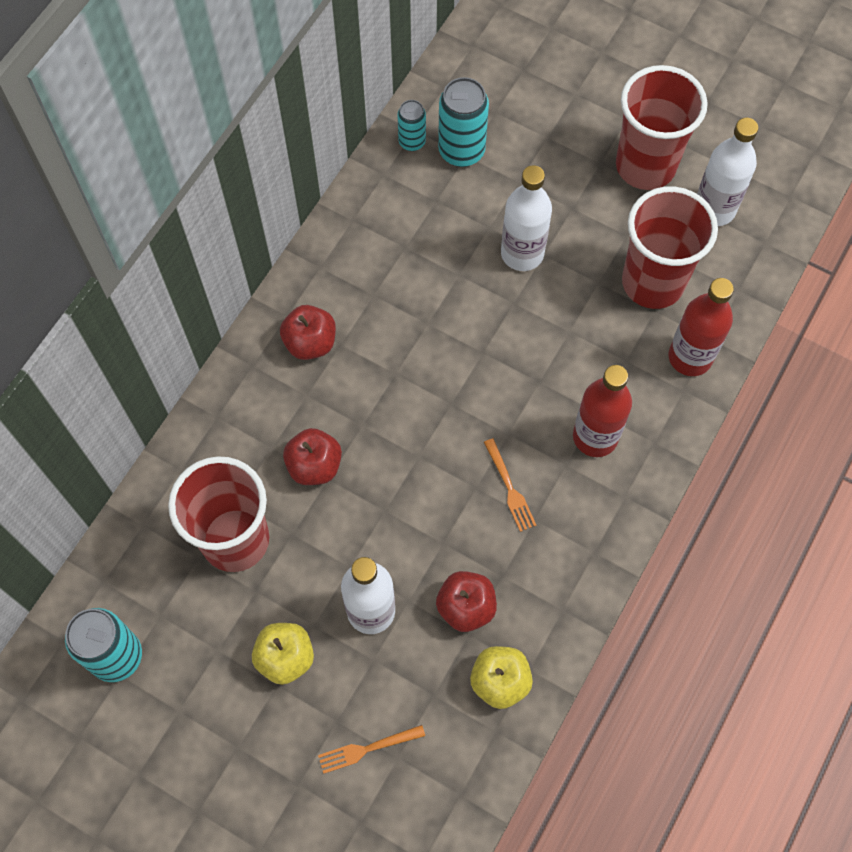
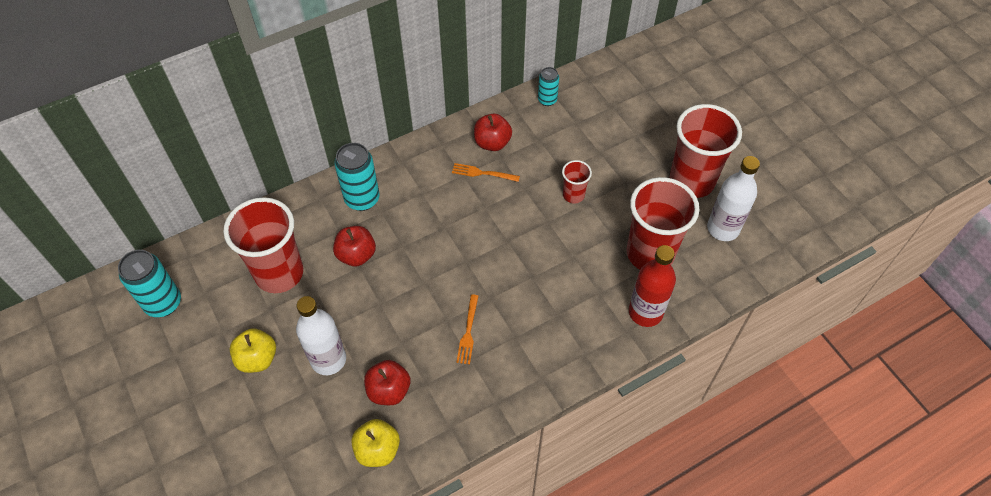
camera: 30 degrees right, 10 degrees down
red apple [280,305,336,360] -> red apple moved to [474,114,512,151]
orange fork [318,725,425,774] -> orange fork moved to [452,163,520,182]
turquoise can [438,77,489,167] -> turquoise can moved to [334,143,380,211]
white bottle [501,165,552,271] -> red cup [562,160,592,203]
red bottle [573,365,632,457] -> none

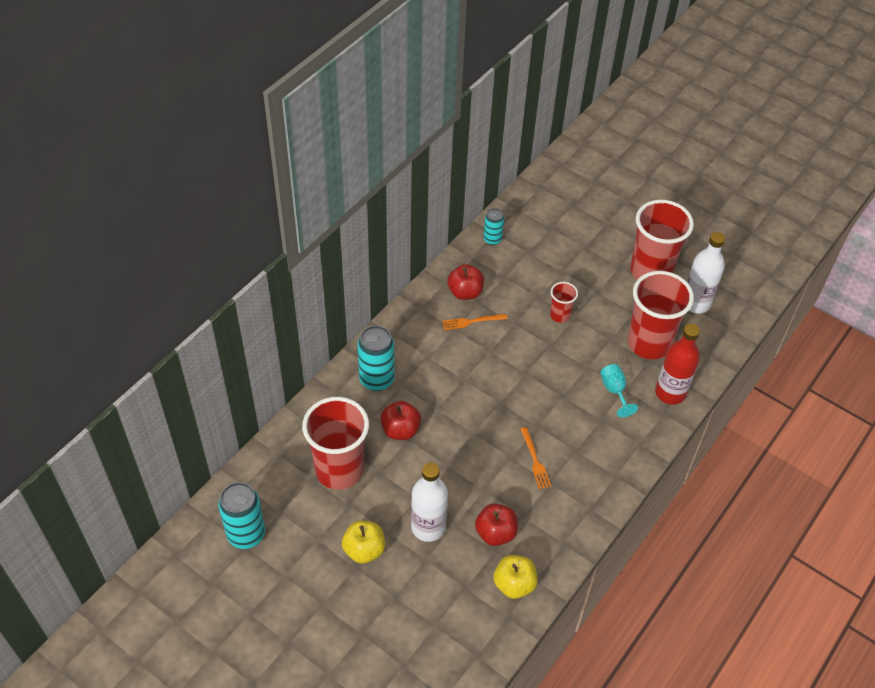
camera: 25 degrees left, 5 degrees down
none -> turquoise goblet [600,364,638,417]

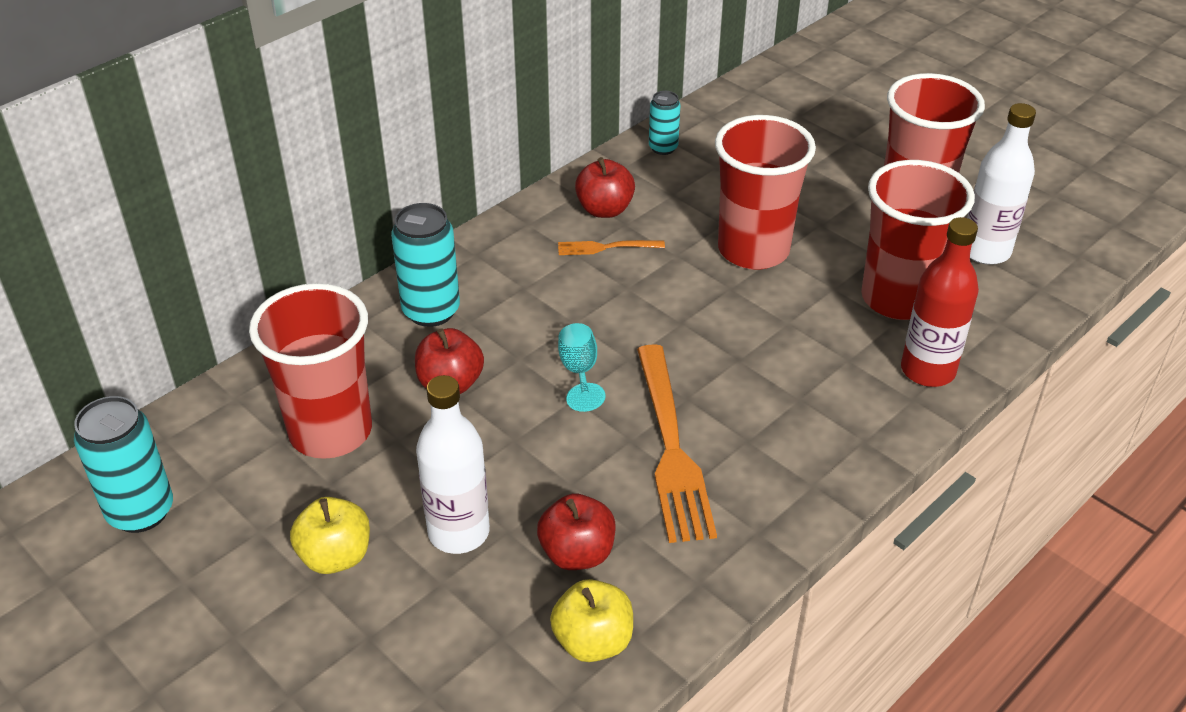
camera: 10 degrees right, 10 degrees down
orange fork [520,427,551,489] -> orange fork [637,344,717,543], size x2.08
red cup [550,282,578,323] -> red cup [715,115,816,270], size x2.11
turquoise goblet [600,364,638,417] -> turquoise goblet moved to [558,323,606,412]

